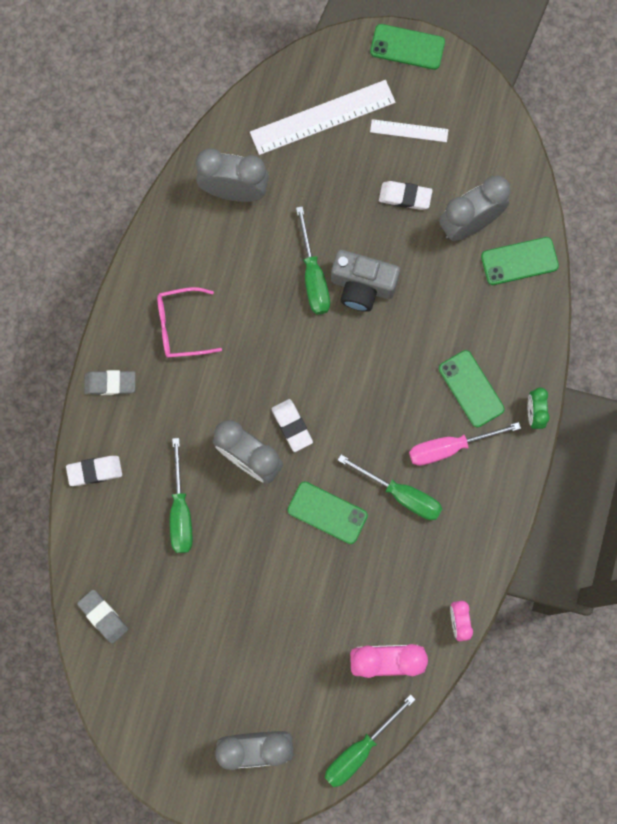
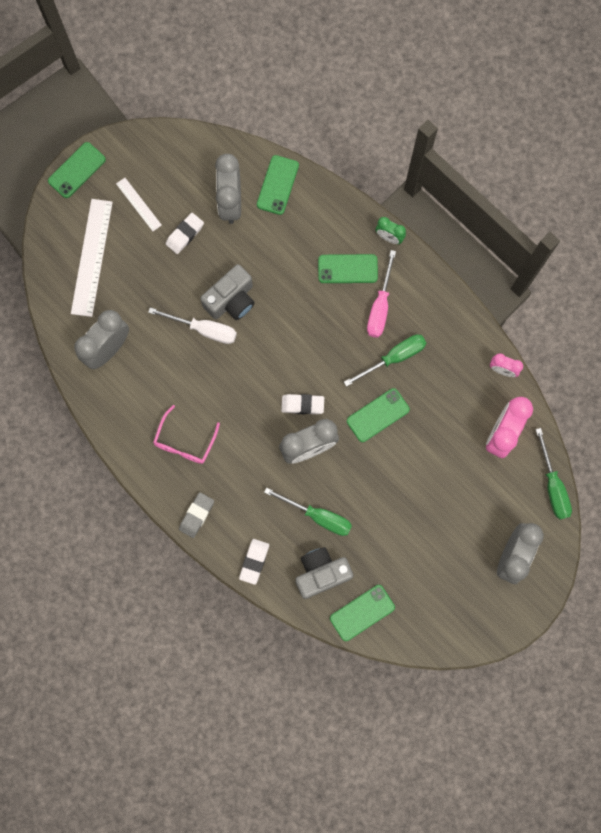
camera: 60 degrees left, 0 degrees up
grey eraser [77,589,128,644] -> green phone [330,585,395,641]
green screwdriver [296,206,330,314] -> white screwdriver [148,308,237,344]
white ruler [370,119,448,142] -> white ruler turned 75 degrees counterclockwise [116,178,162,231]
none -> grey camera [295,547,353,599]

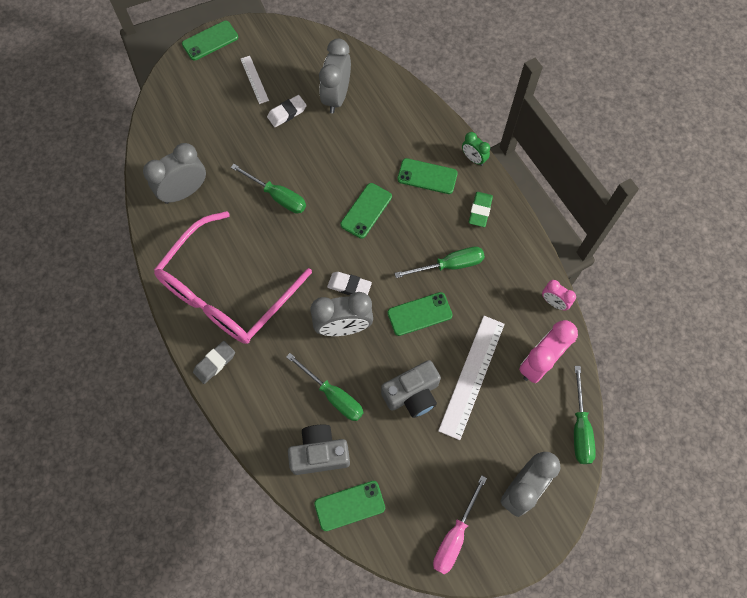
camera: 15 degrees right, 10 degrees down
white ruler [71,199,113,317] -> white ruler moved to [438,316,505,440]
white screwdriver [148,308,237,344] -> green screwdriver [231,164,306,213]
pink glasses [153,405,220,464] -> pink glasses [154,211,312,344], size x2.22
grey camera [200,264,255,320] -> grey camera moved to [381,360,441,418]
white eraser [239,539,269,585] -> none
green phone [257,155,299,215] -> green phone moved to [340,183,392,239]
pink screwdriver [367,250,396,338] -> pink screwdriver moved to [433,475,487,574]
none -> green eraser [469,192,493,227]

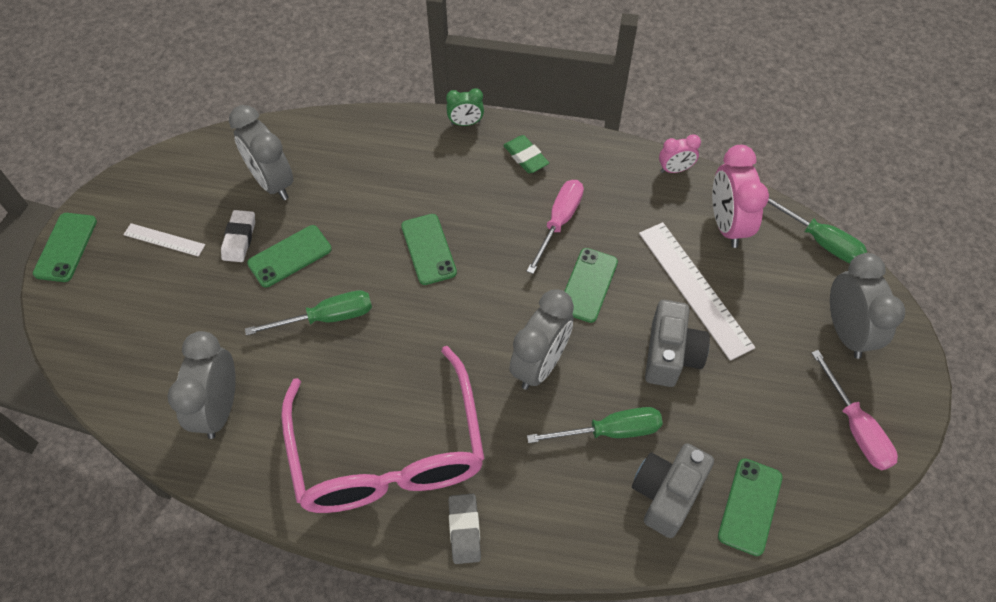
camera: 50 degrees left, 10 degrees down
white eraser [327,272,372,295] -> none
green screwdriver [394,247,485,278] -> pink screwdriver [527,180,584,274]
green phone [397,158,458,194] -> green phone moved to [247,225,332,288]

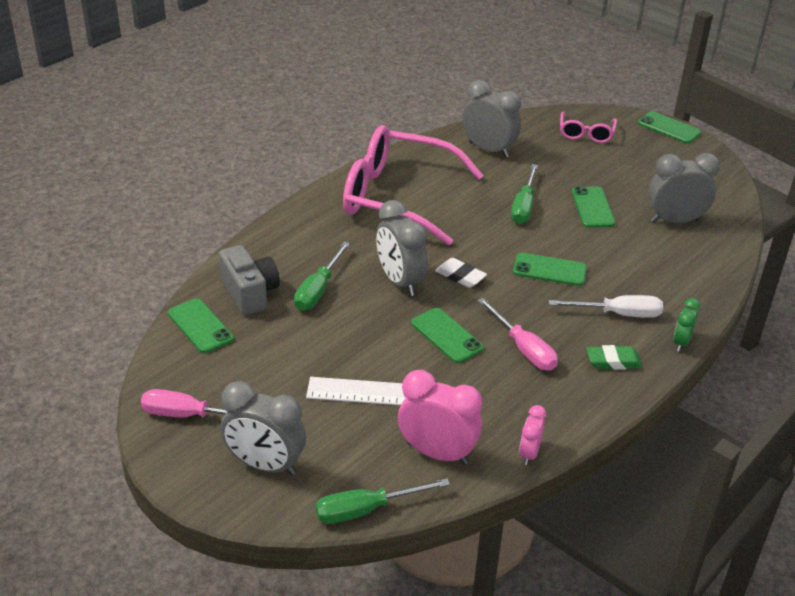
camera: 120 degrees right, 20 degrees down
white ruler [123,223,205,257] -> none
white eraser [221,210,255,262] -> white eraser moved to [435,258,487,288]
grey eraser [448,494,481,564] -> none
grey camera [645,300,710,387] -> none
none -> white screwdriver [549,295,663,318]
none -> pink glasses [560,112,617,143]

